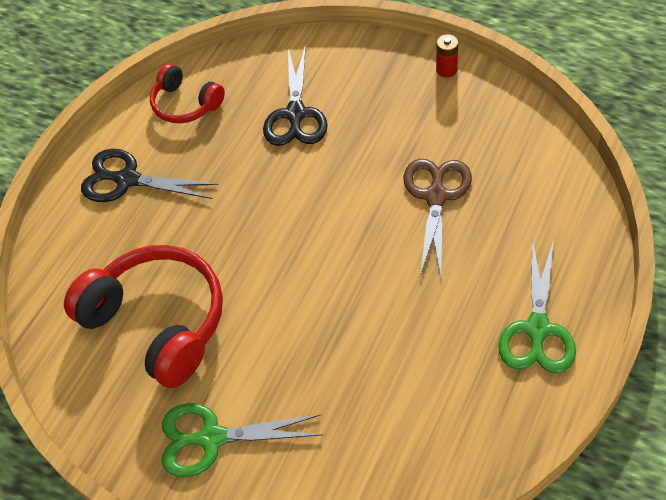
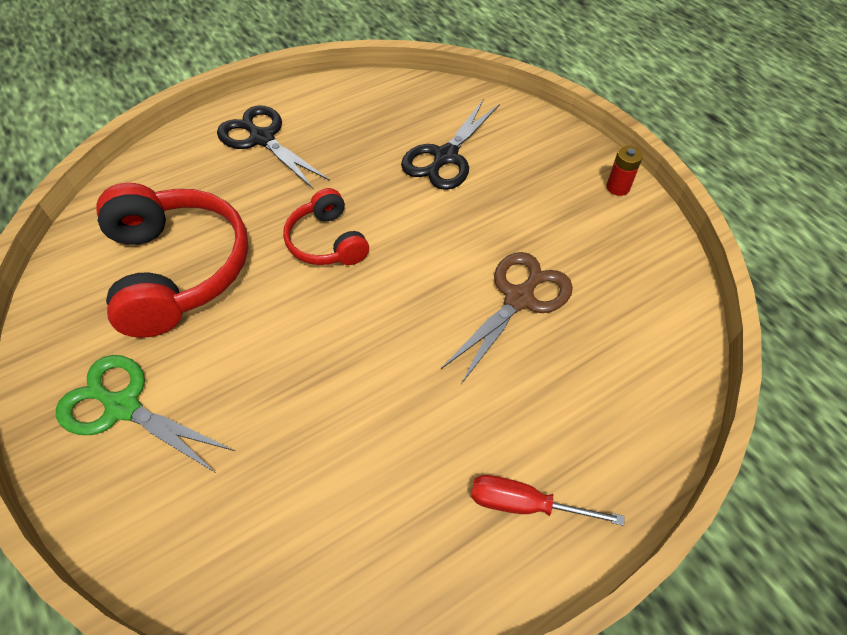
camera: 25 degrees right, 0 degrees up
red headphones [150,63,225,123] -> red headphones moved to [283,188,369,265]
green scissors [498,238,576,373] -> red screwdriver [471,475,625,526]

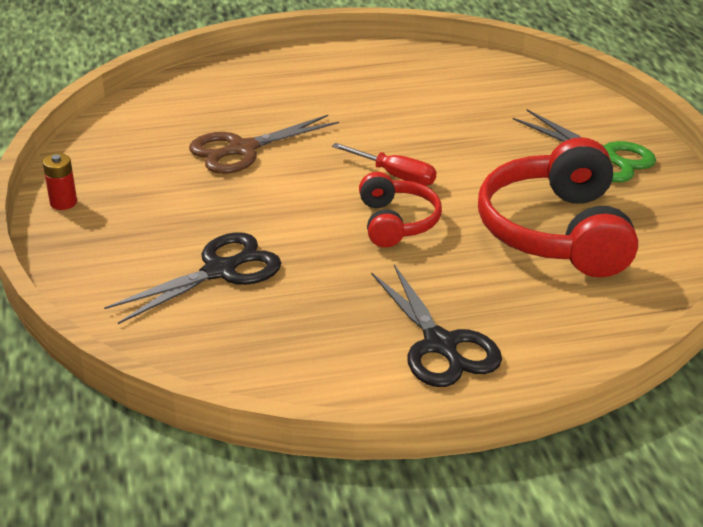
camera: 160 degrees left, 20 degrees down
red screwdriver [471,475,625,526] -> red screwdriver moved to [332,143,436,186]

